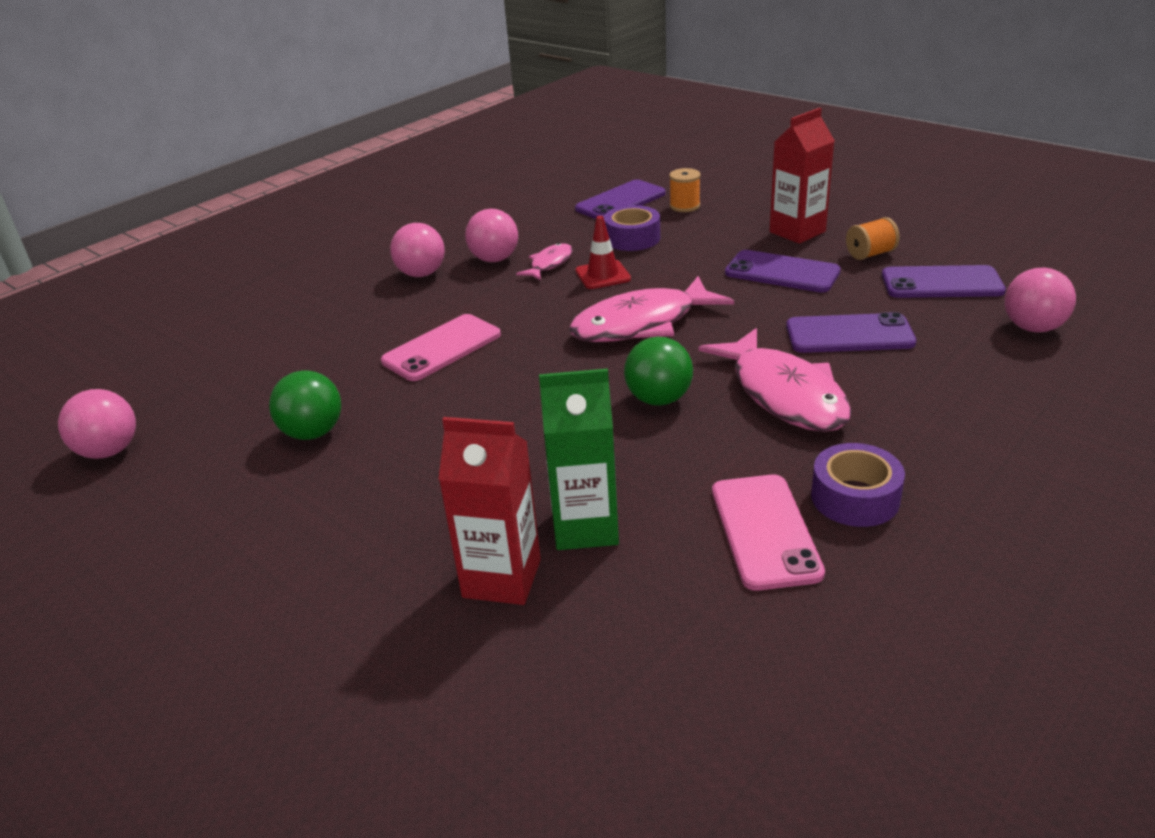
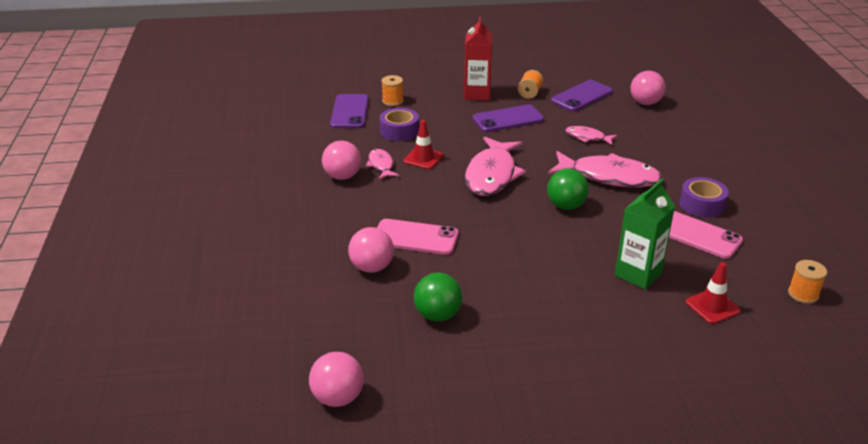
camera: 50 degrees left, 0 degrees up
pink phone [381,314,501,381] -> pink phone turned 75 degrees counterclockwise [377,219,459,255]
pink ball [390,223,445,277] -> pink ball moved to [348,227,394,273]
red carton [439,417,541,605] -> none
purple phone [786,312,916,353] -> pink fish [565,126,617,145]
none -> red traffic cone [685,262,741,324]
none -> orange spool [788,260,827,304]

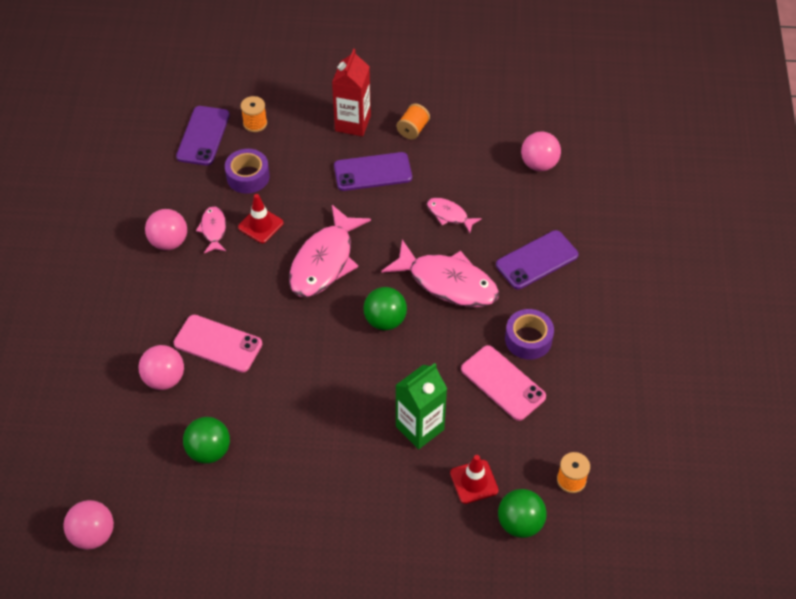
camera: 10 degrees right, 20 degrees up
purple phone [551,80,613,112] -> purple phone moved to [496,230,579,289]
none -> green ball [498,489,547,538]

